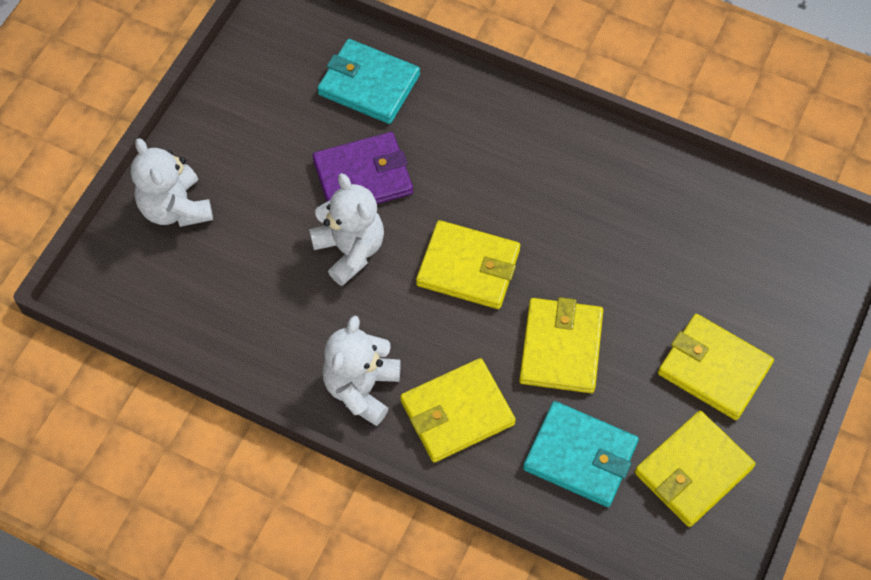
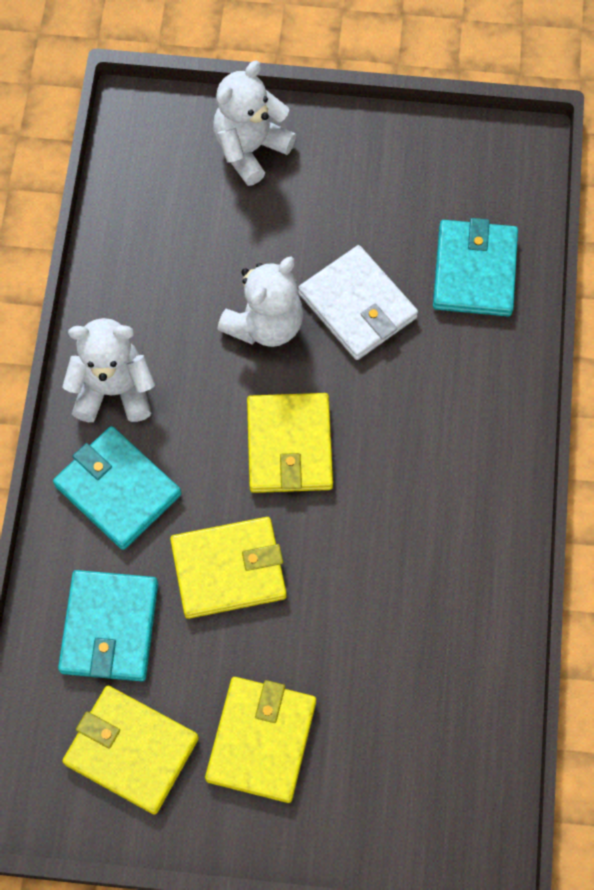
camera: 70 degrees right, 5 degrees up
purple wallet [313,132,413,204] -> white wallet [298,245,418,360]
yellow wallet [400,358,516,463] -> turquoise wallet [53,426,181,550]

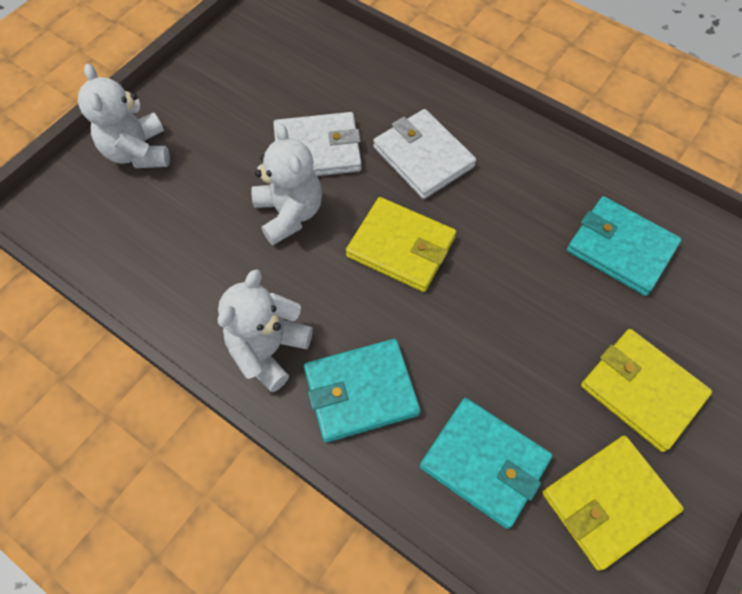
camera: 60 degrees left, 5 degrees down
yellow wallet [170,517,287,619] -> none
turquoise wallet [433,218,518,316] -> turquoise wallet moved to [567,196,682,296]
none -> white wallet [373,109,476,199]

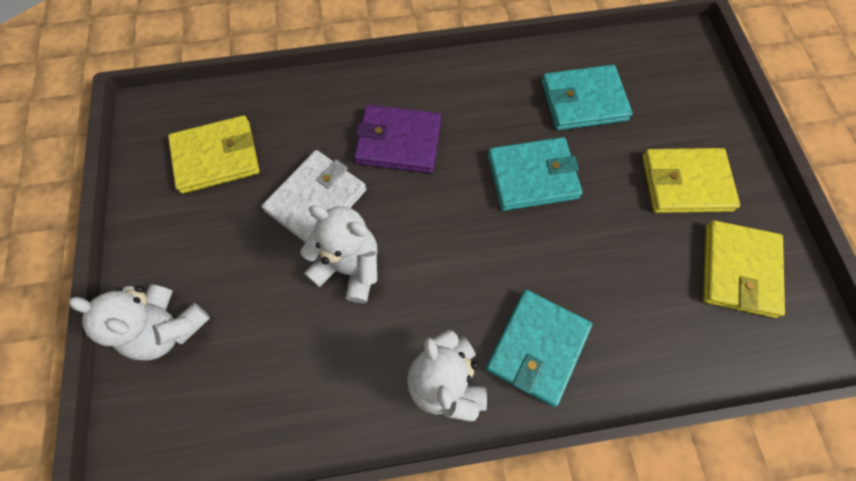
camera: 45 degrees left, 5 degrees up
yellow wallet [346,197,456,292] -> yellow wallet moved to [168,115,260,194]
white wallet [373,109,476,199] -> purple wallet [354,105,441,173]
turquoise wallet [420,398,552,529] -> turquoise wallet moved to [488,137,582,211]

